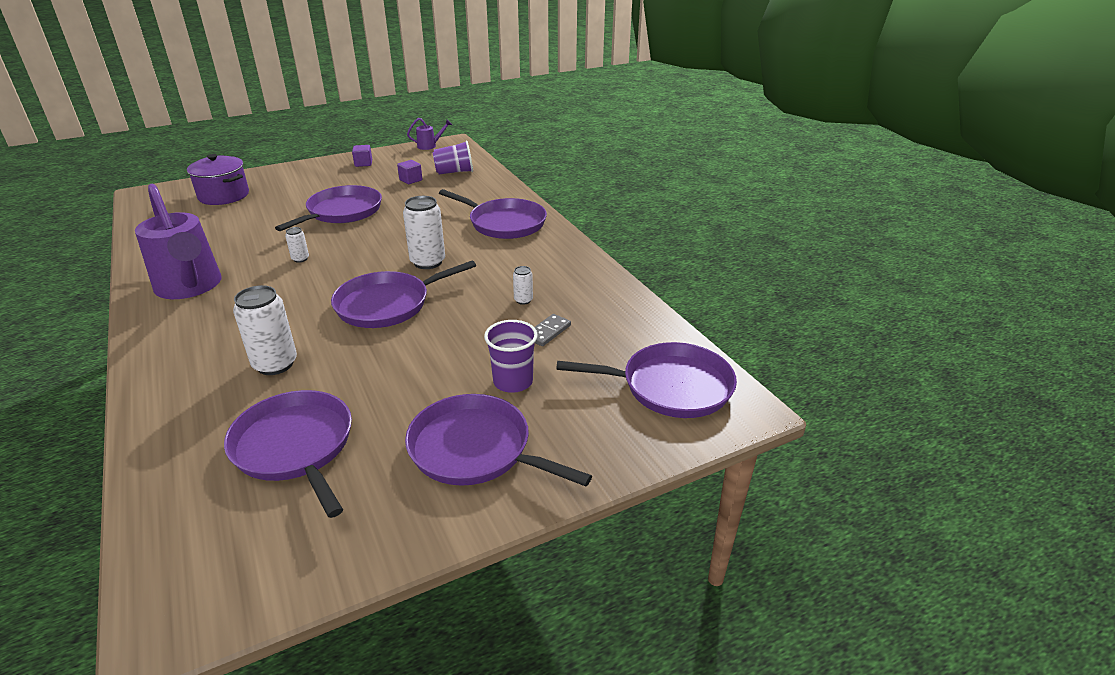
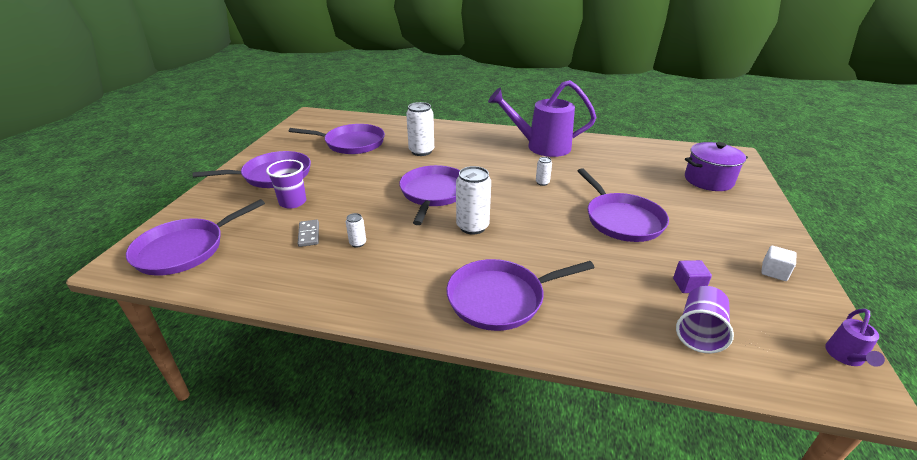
camera: 130 degrees right, 0 degrees up
purple cube [352,145,372,167] -> white cube [761,246,797,281]

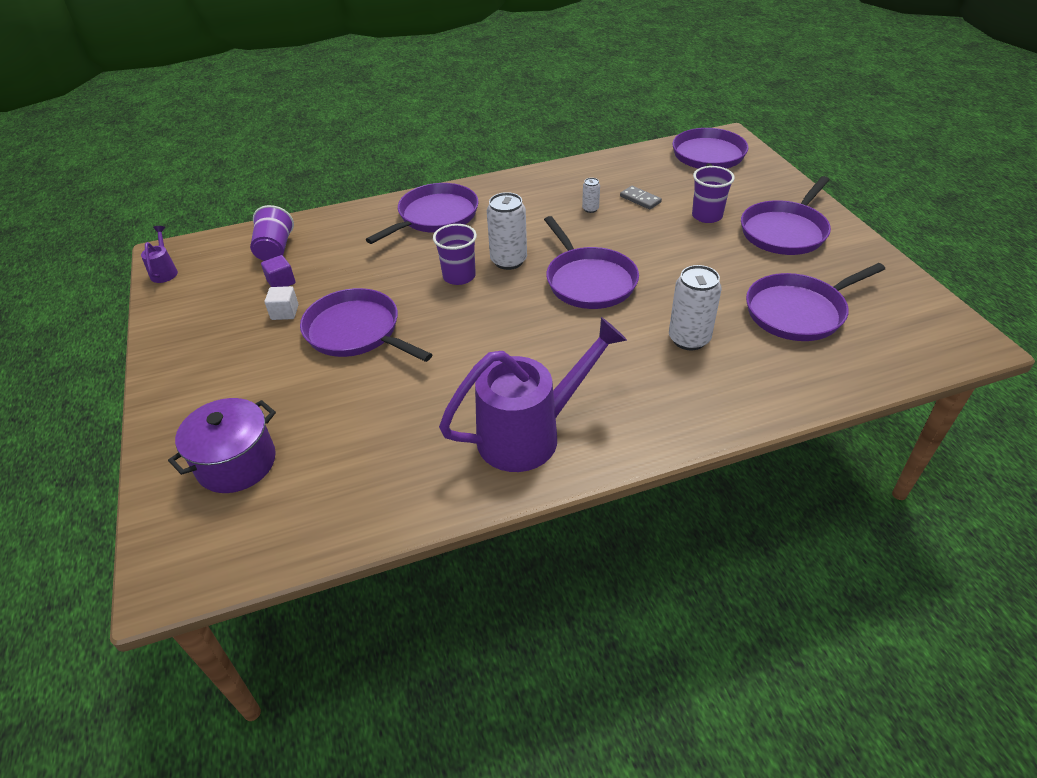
camera: 150 degrees right, 10 degrees up
white can [536,157,552,186] -> none
white cube [761,246,797,281] -> white cube moved to [265,286,298,320]
none -> purple cup [433,224,477,285]

